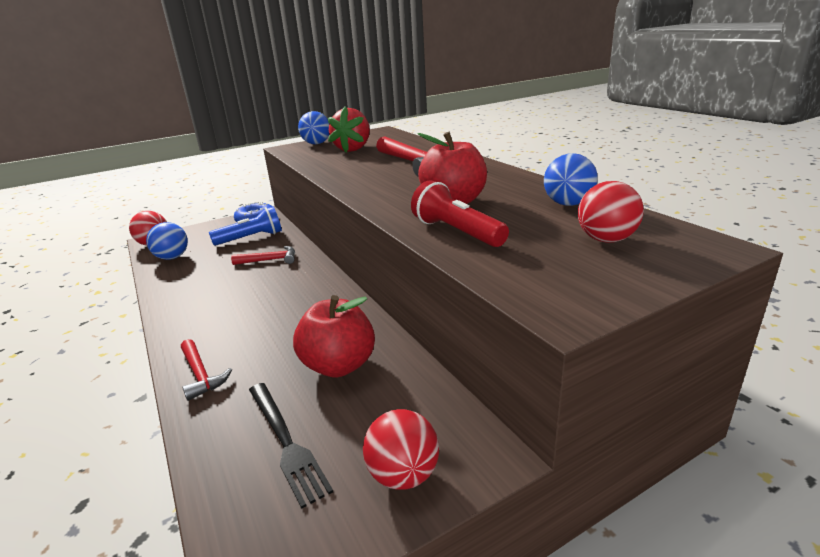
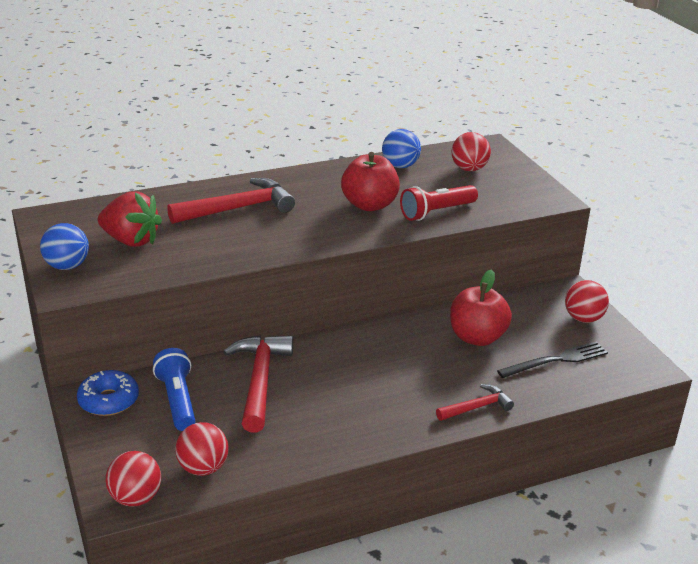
camera: 85 degrees left, 5 degrees up
blue ball [146,222,188,260] -> red ball [175,422,229,476]
red hammer [231,246,295,265] -> red hammer [223,335,293,433], size x1.79

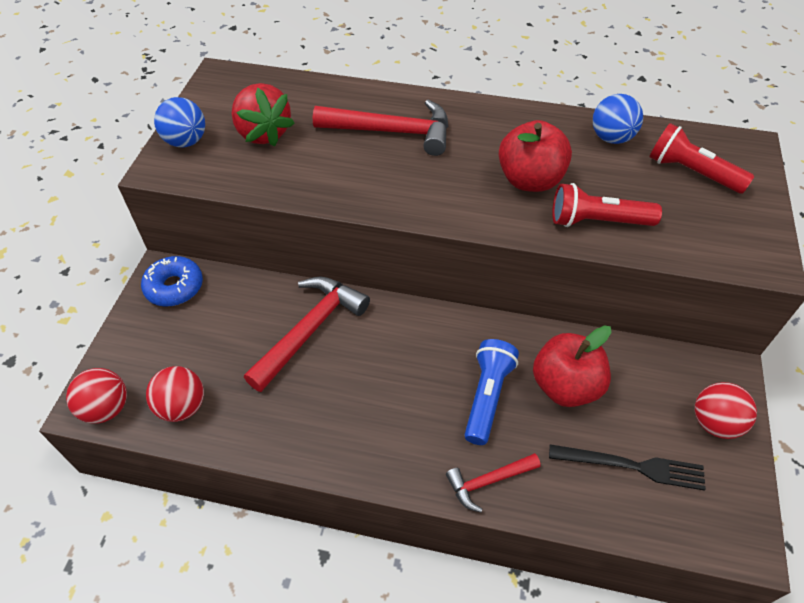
camera: 35 degrees right, 20 degrees up
blue flashlight [153,348,195,431] -> blue flashlight moved to [464,339,519,445]
red hammer [436,384,514,421] -> red hammer turned 150 degrees clockwise [446,453,541,513]
red ball [452,132,491,171] -> red flashlight [649,123,754,194]

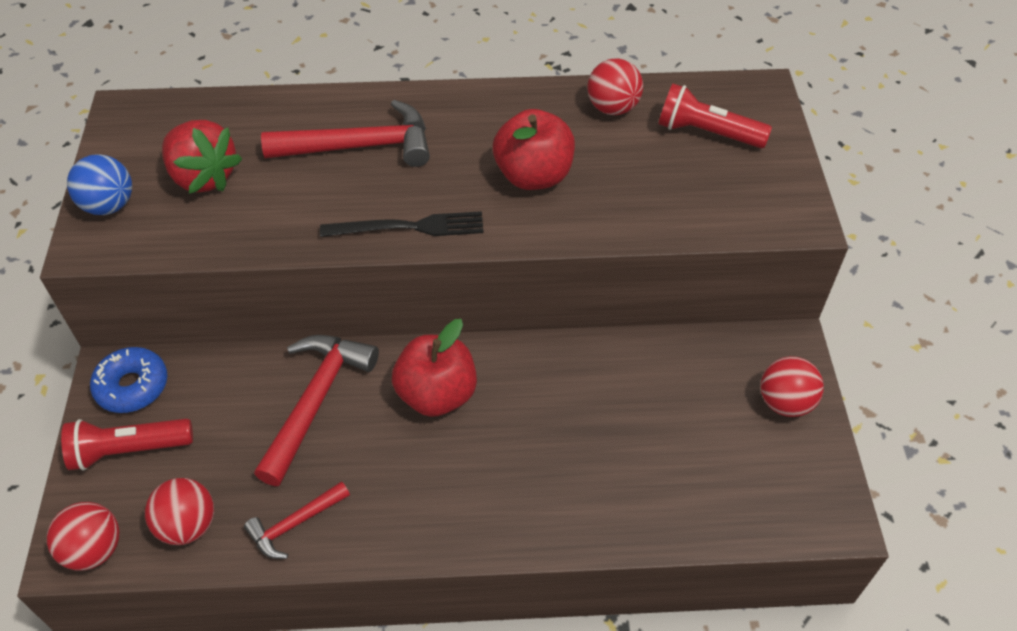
camera: 15 degrees left, 0 degrees up
red hammer [446,453,541,513] -> red hammer moved to [244,481,350,559]
blue flashlight [464,339,519,445] -> none
red apple [533,325,612,407] -> red apple moved to [392,319,477,417]
black fork [549,444,706,491] -> black fork moved to [320,211,484,237]
red flashlight [552,183,662,227] -> red flashlight moved to [61,419,193,471]
blue ball [593,94,643,144] -> red ball [587,58,643,115]

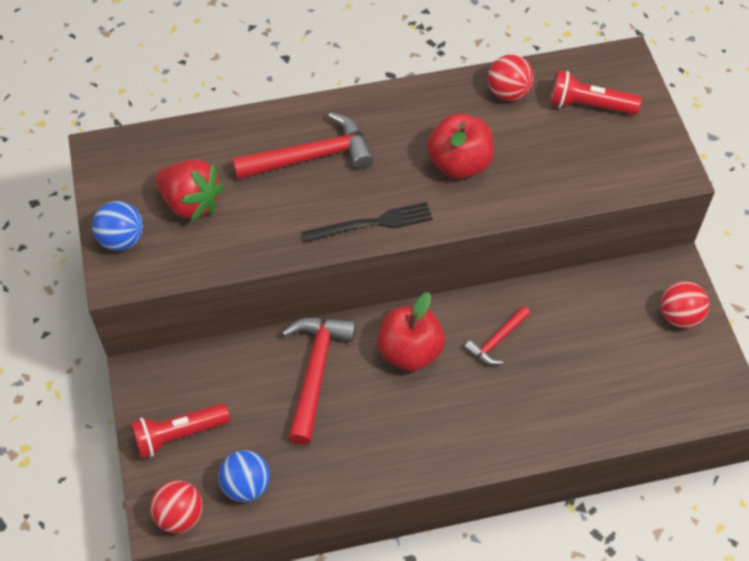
camera: 10 degrees left, 5 degrees up
blue donut [90,347,167,413] -> none
red ball [145,478,214,545] -> blue ball [218,450,270,502]
red hammer [244,481,350,559] -> red hammer moved to [464,306,530,365]

